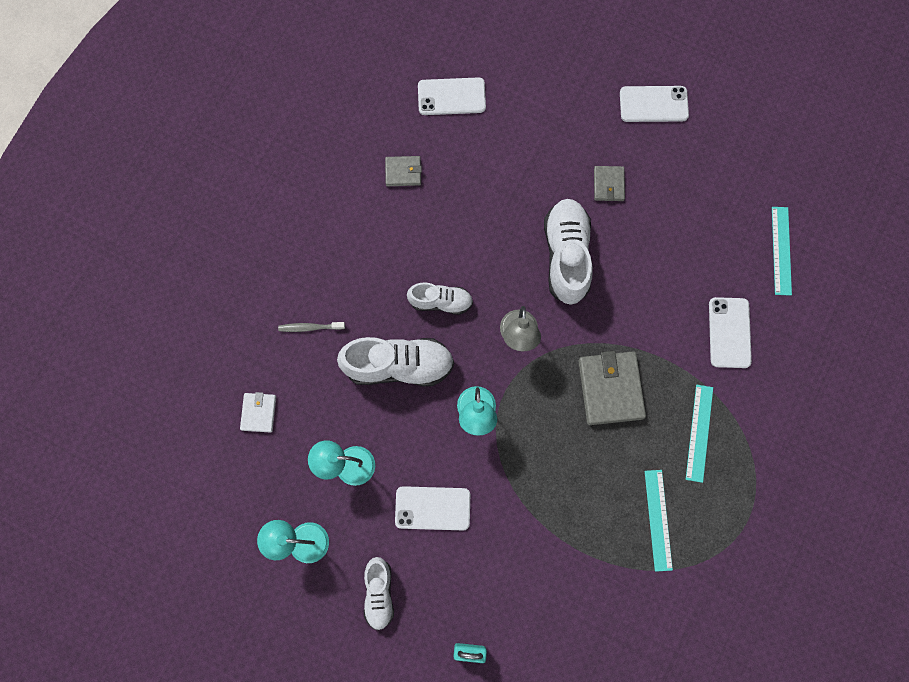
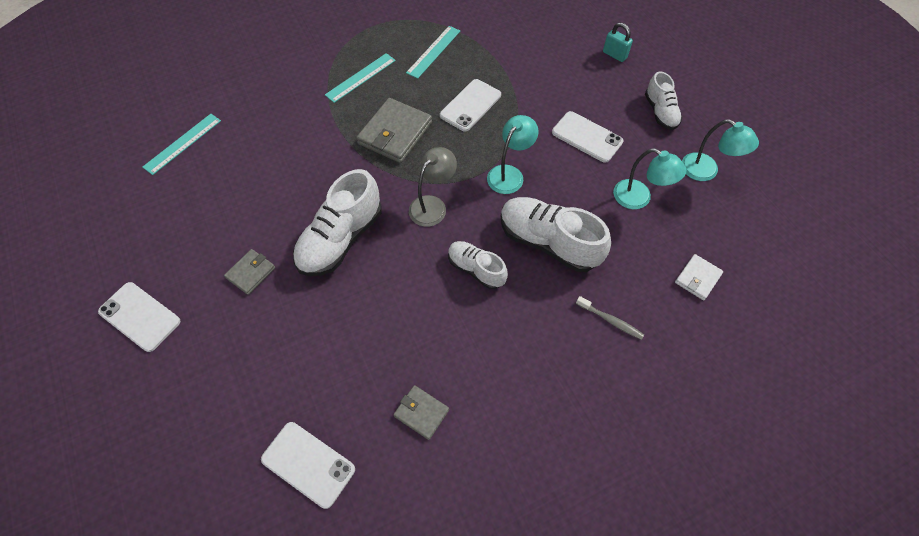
camera: 145 degrees left, 15 degrees down
white shoe [364,557,394,630] -> white shoe turned 135 degrees clockwise [645,71,682,130]
white phone [709,297,752,368] -> white phone moved to [440,79,501,131]

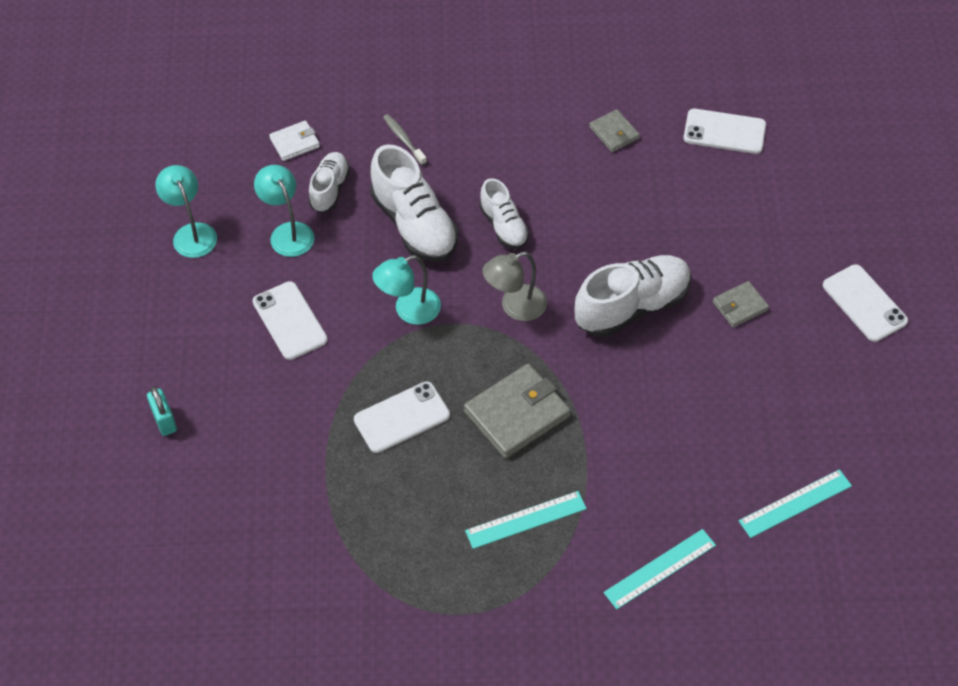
camera: 155 degrees left, 5 degrees down
white phone [261,422,355,509] -> white phone turned 45 degrees counterclockwise [683,109,766,154]
turquoise ruler [406,26,460,79] -> turquoise ruler moved to [603,529,716,609]
white shoe [645,71,682,130] -> white shoe moved to [309,152,350,213]

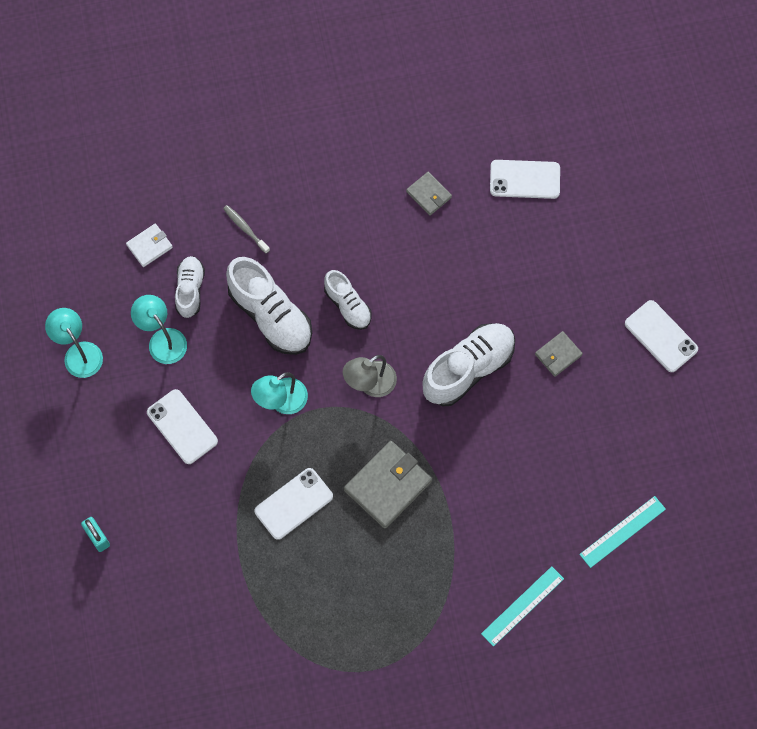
camera: 10 degrees left, 15 degrees up
turquoise ruler [465,491,587,549] -> none

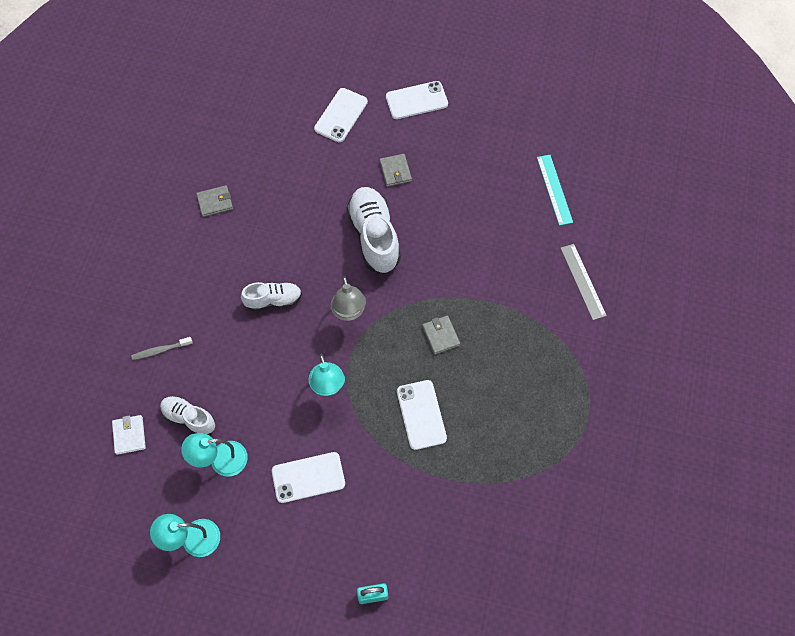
camera: 65 degrees left, 5 degrees down
white shoe [226,257,312,355] -> none
grey wallet [344,441,432,529] -> grey wallet [422,315,460,355], size x0.55
turquoise ruler [481,566,564,647] -> grey ruler [560,244,607,320]
white phone [490,160,560,199] -> white phone moved to [314,88,368,142]

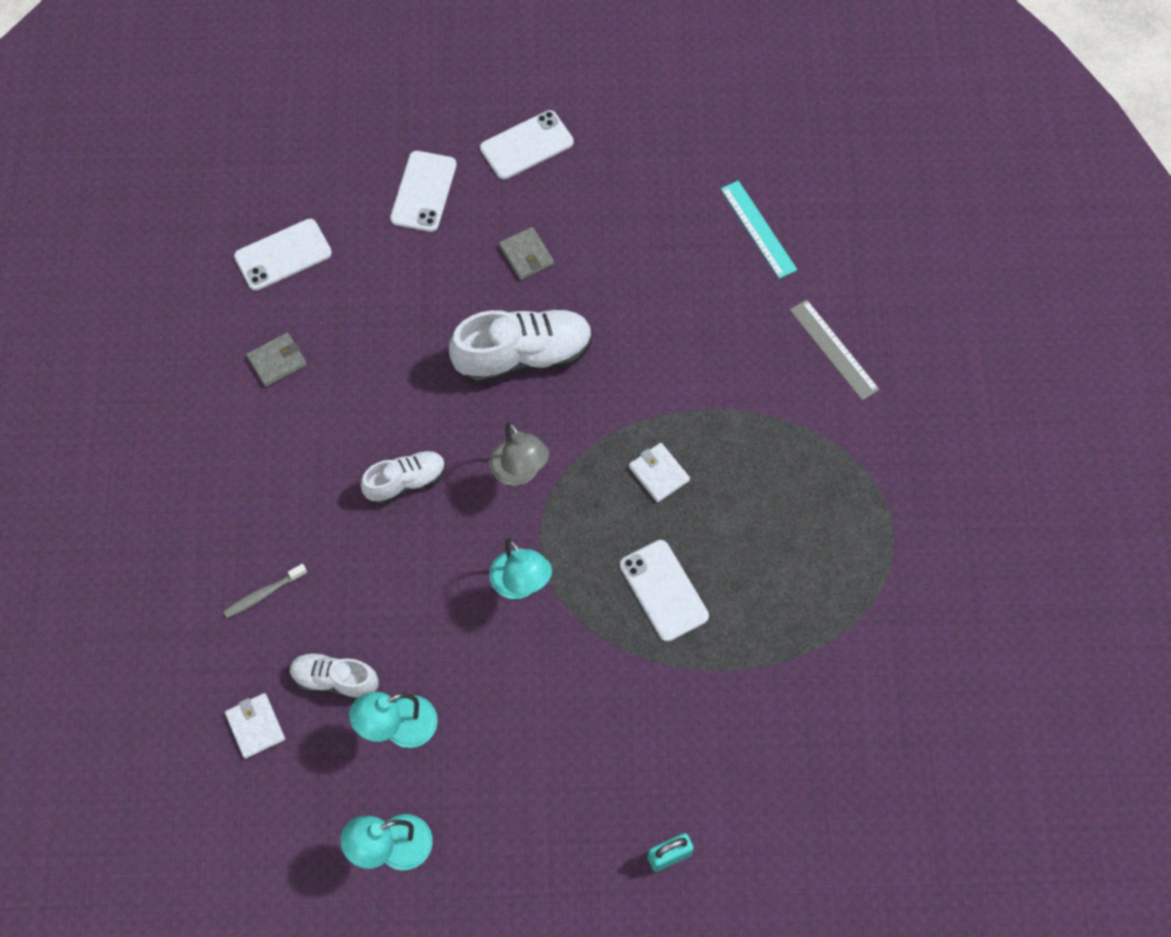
camera: 15 degrees left, 0 degrees up
white phone [272,452,345,503] -> white phone moved to [234,219,332,291]
white shoe [346,187,401,274] -> white shoe turned 105 degrees clockwise [449,309,593,384]
grey wallet [422,315,460,355] -> white wallet [629,443,690,502]

